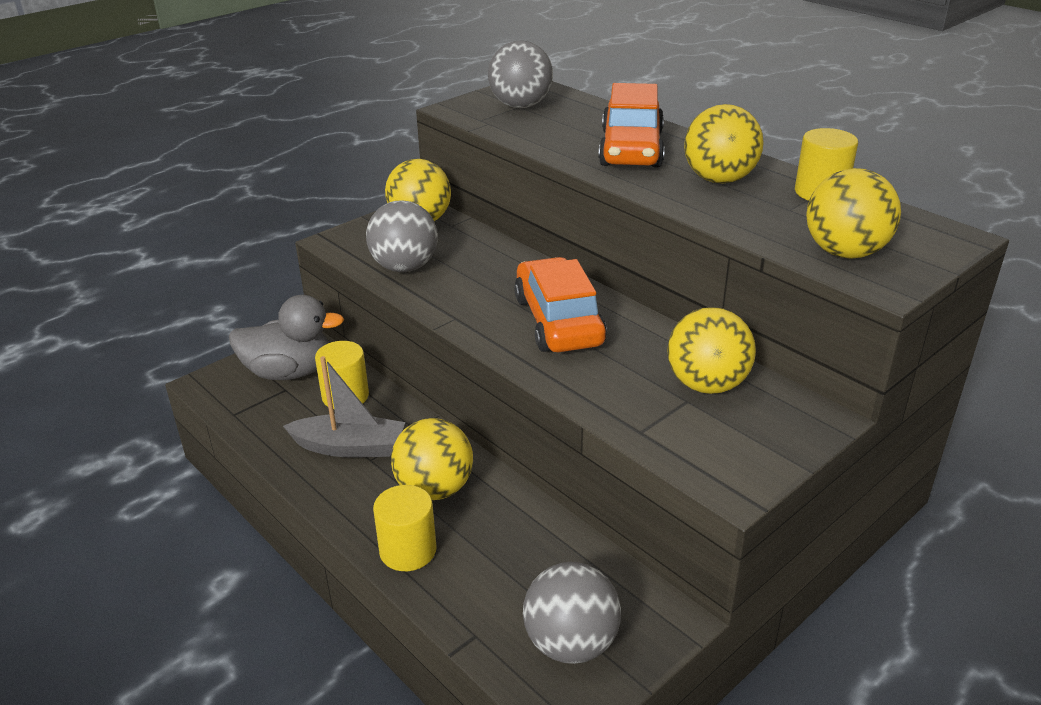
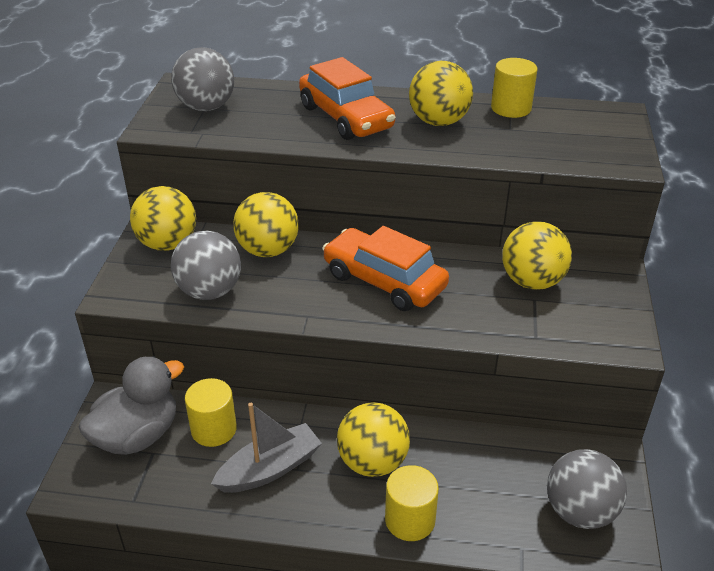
camera: 40 degrees left, 5 degrees up
yellow ball [806,168,901,259] -> yellow ball moved to [233,192,299,257]

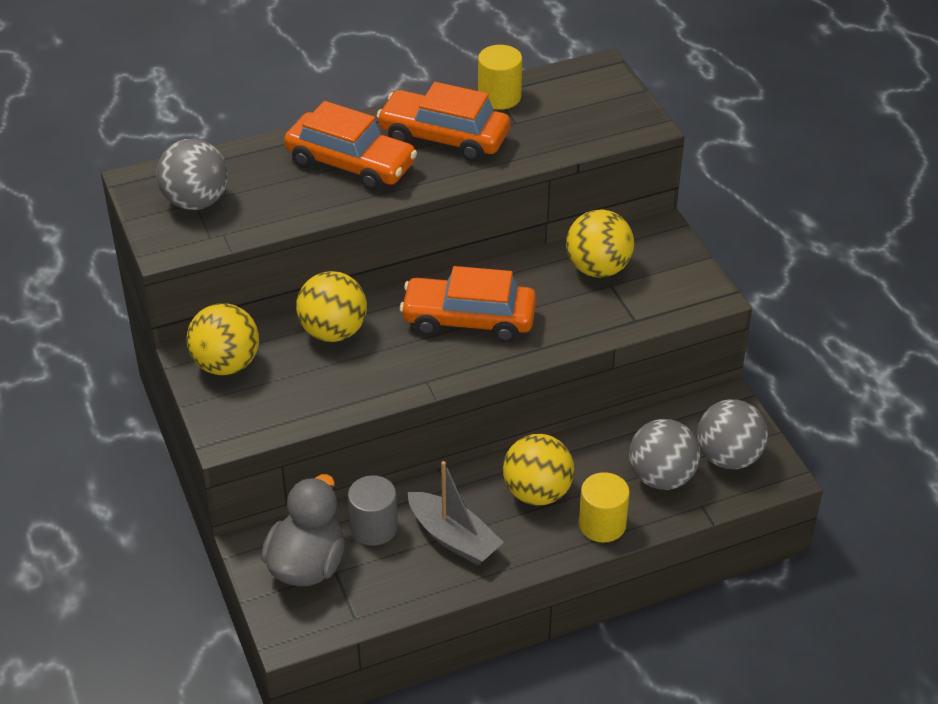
camera: 30 degrees left, 5 degrees up
grey ball [171,231,241,300] -> grey ball moved to [629,419,700,490]
yellow cylinder [185,378,237,447] -> grey cylinder [348,475,398,546]
grey boat [211,403,322,493] -> grey boat turned 105 degrees clockwise [408,461,504,565]
yellow ball [409,61,473,126] -> orange car [377,82,510,162]

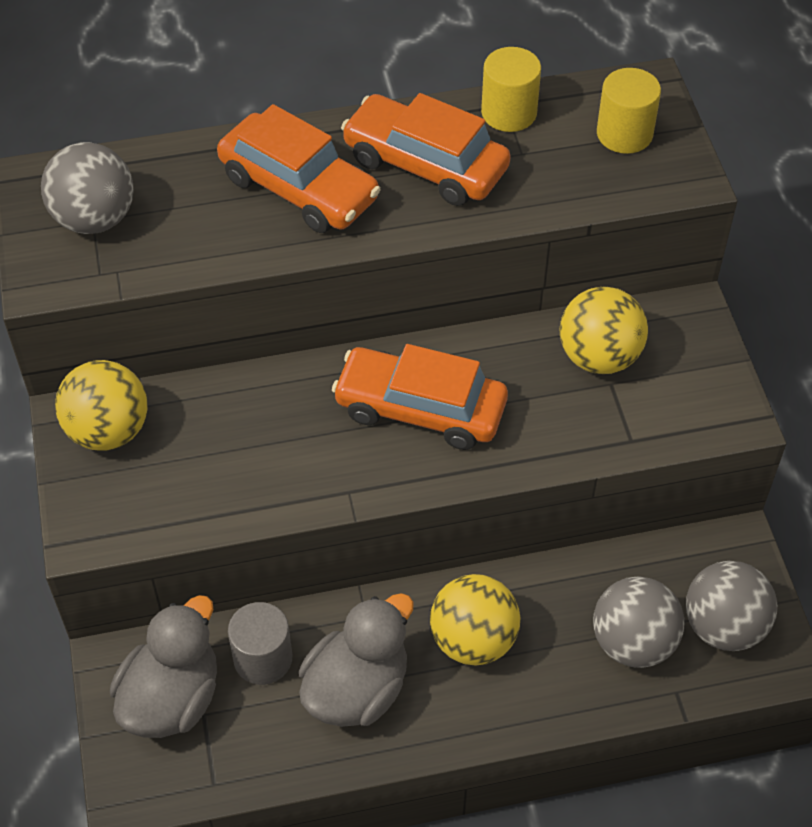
camera: 10 degrees right, 10 degrees up
yellow ball [296,271,367,342] -> none
grey boat [408,461,504,565] -> grey duck [299,593,414,727]
yellow cylinder [579,472,630,543] -> yellow cylinder moved to [597,68,661,154]

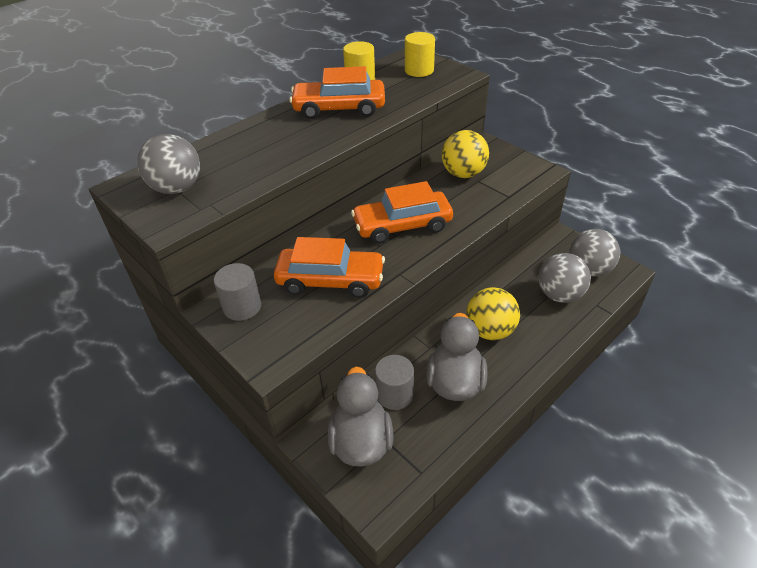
camera: 30 degrees left, 10 degrees down
yellow ball [55,360,148,451] -> grey cylinder [214,263,261,321]
orange car [217,104,380,233] -> orange car moved to [274,237,385,298]

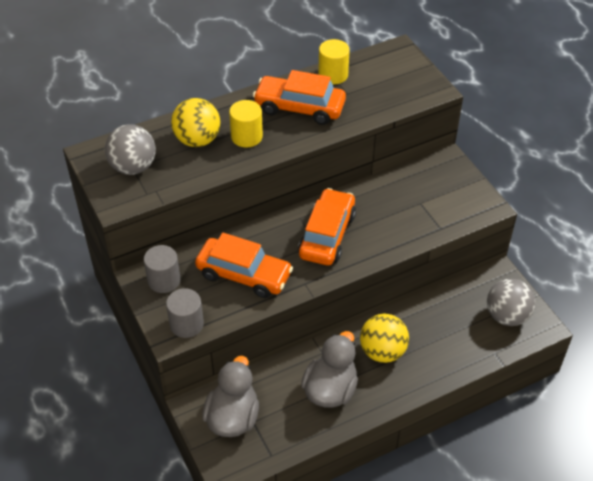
camera: 15 degrees right, 5 degrees up
orange car [351,181,453,244] -> orange car turned 105 degrees clockwise [298,188,356,266]
grey cylinder [375,355,414,410] -> grey cylinder moved to [166,288,204,338]
yellow cylinder [405,32,435,77] -> yellow cylinder moved to [229,100,263,147]
yellow ball [442,130,489,178] -> yellow ball moved to [171,98,220,147]
grey ball [539,253,591,303] -> none

